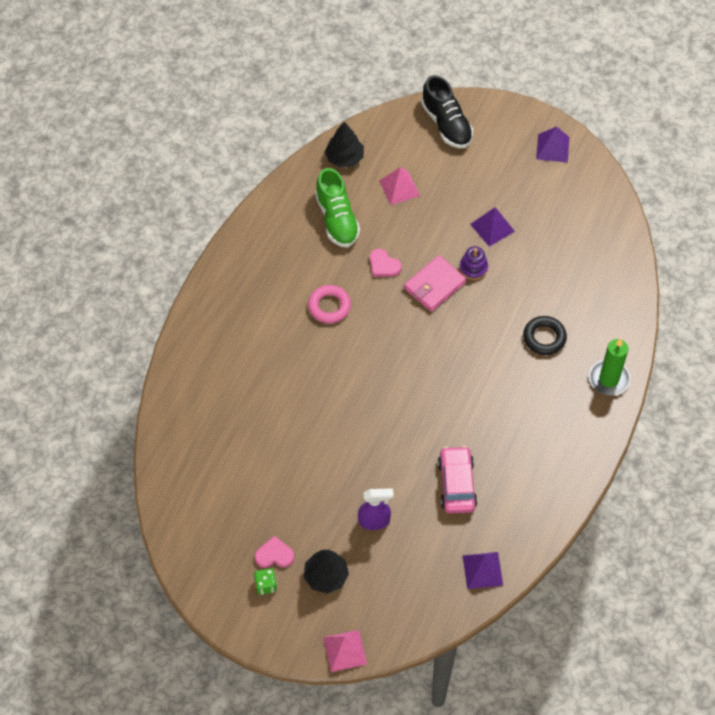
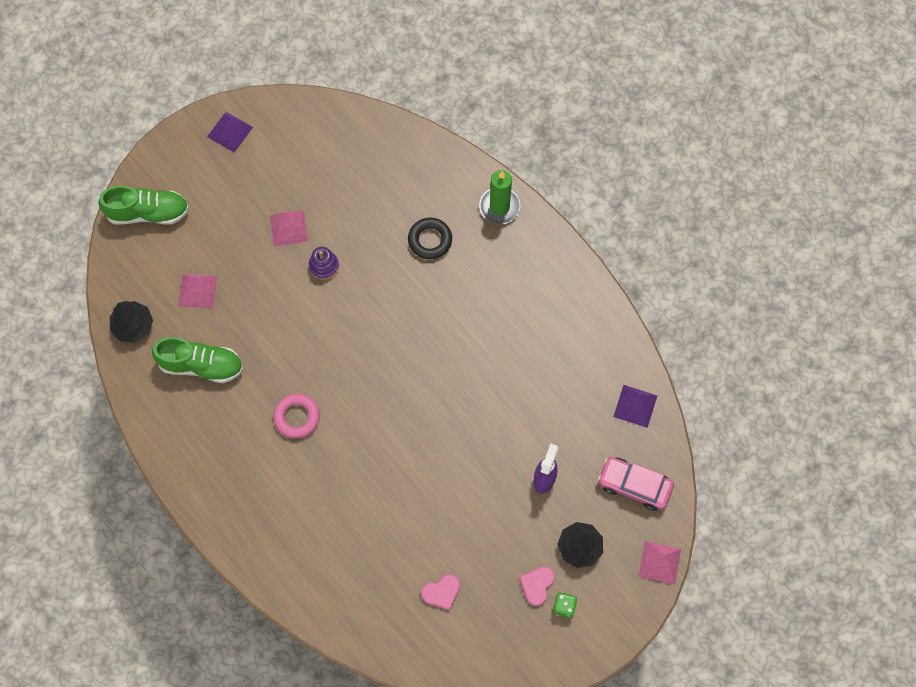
camera: 65 degrees left, 10 degrees up
pink heart [370,249,402,277] -> pink heart moved to [421,574,460,610]
pink wallet [404,255,466,312] -> none
black shoe [421,75,473,148] -> green shoe [98,186,189,225]
pink car [438,446,477,514] -> pink car moved to [598,457,674,511]
purple pyramid [470,207,515,247] -> pink pyramid [270,210,308,246]

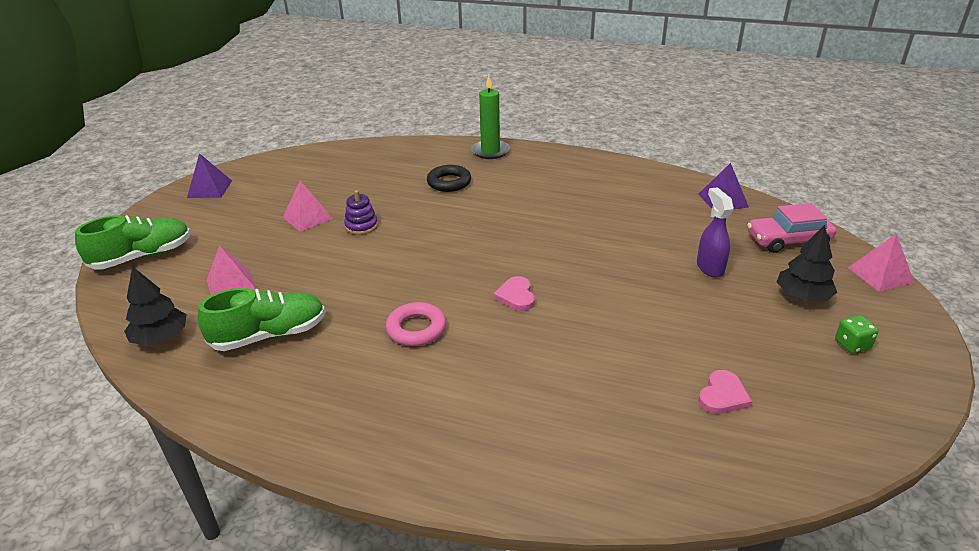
camera: 30 degrees left, 35 degrees down
pink heart [519,566,555,606] -> pink heart moved to [493,276,535,311]

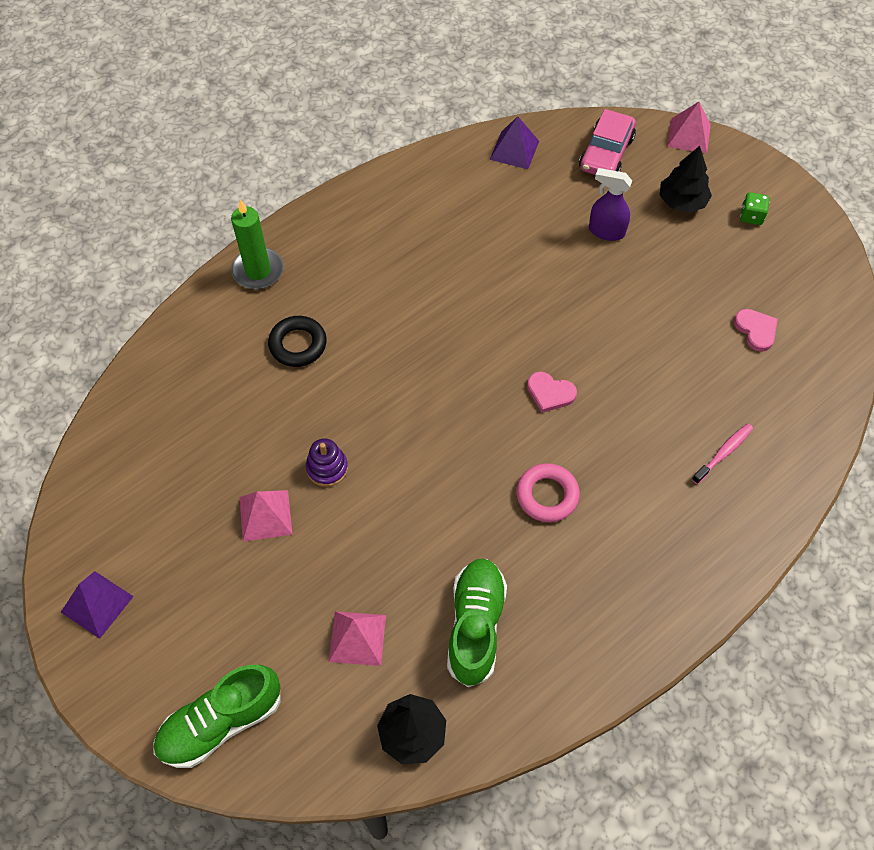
camera: 60 degrees left, 25 degrees up
green shoe [75,215,191,269] -> green shoe turned 120 degrees counterclockwise [153,665,281,768]
none -> pink toothbrush [692,424,753,484]

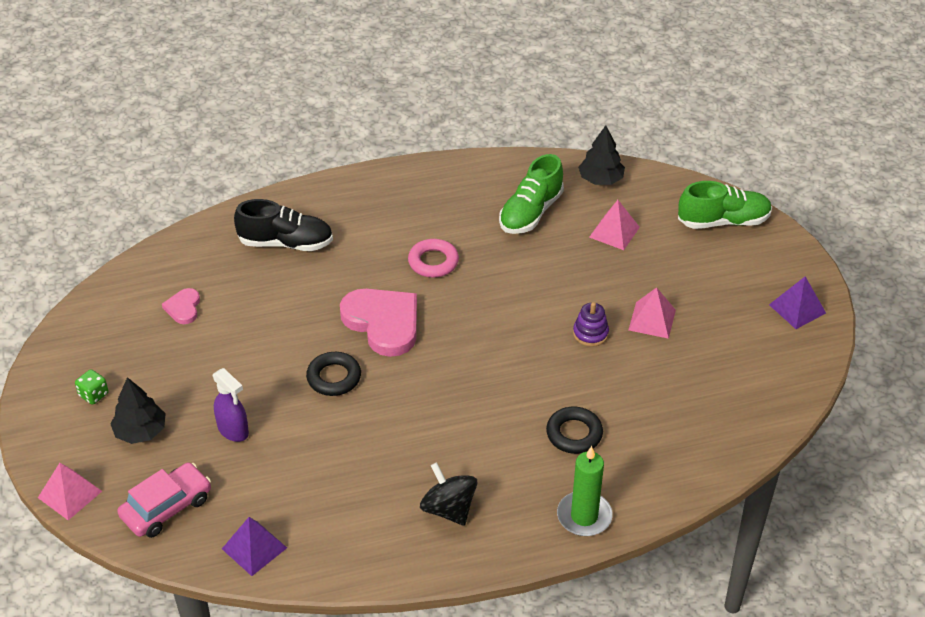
camera: 155 degrees left, 15 degrees down
pink heart [527,372,577,413] -> pink heart [340,289,417,357], size x2.05
pink toothbrush [692,424,753,484] -> black shoe [234,199,333,251]
none -> black ring [306,352,361,396]
none -> black spinning top [420,462,478,526]

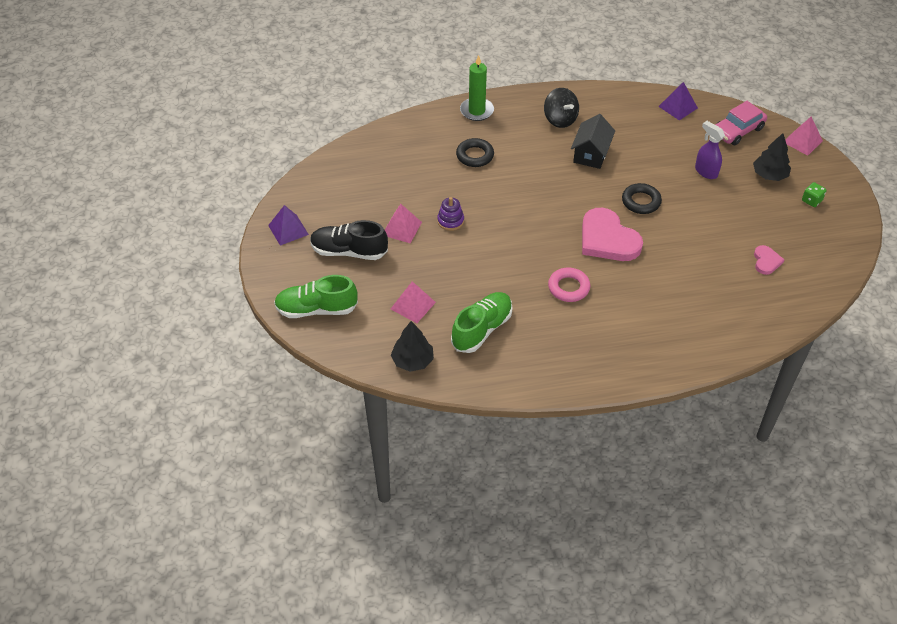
camera: 175 degrees left, 5 degrees up
black shoe [234,199,333,251] -> black shoe moved to [310,220,388,260]
none -> black house [571,114,615,169]

